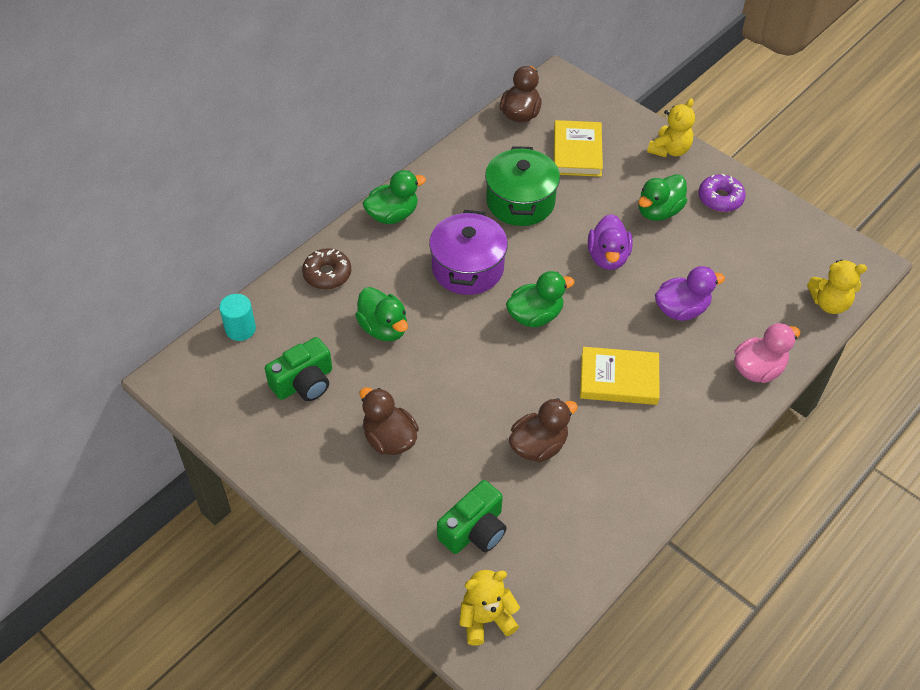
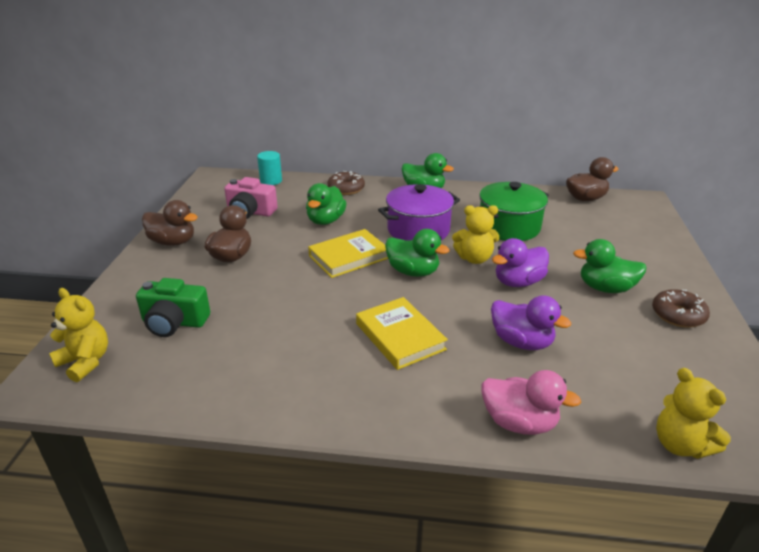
camera: 55 degrees right, 20 degrees down
green camera [265,337,332,401] -> pink camera [224,177,278,219]
brown duck [509,398,578,462] -> brown duck moved to [142,200,198,246]
yellow book [554,120,603,177] -> yellow book moved to [308,229,388,278]
yellow teddy bear [647,98,695,157] -> yellow teddy bear moved to [452,205,499,264]
purple donut [699,174,746,212] -> brown donut [652,289,710,328]

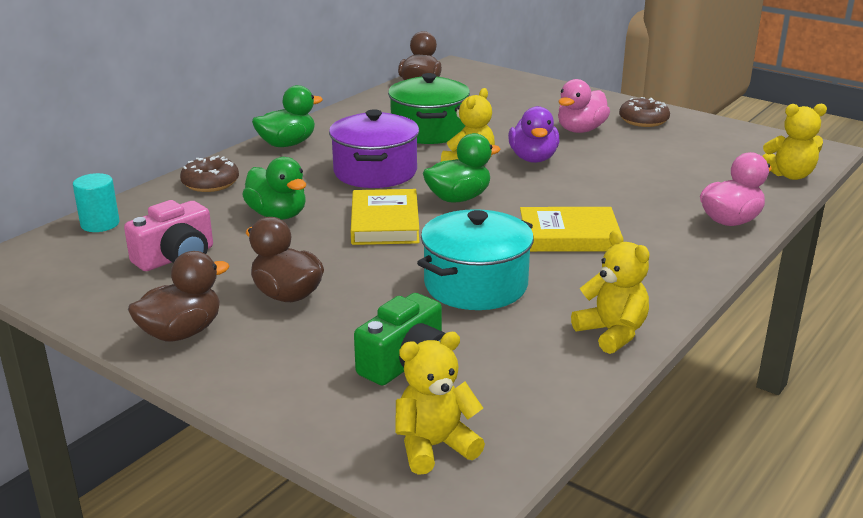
camera: 60 degrees left, 5 degrees down
purple duck [491,295,571,350] -> none
green duck [573,239,647,293] -> pink duck [558,79,610,133]
none -> turquoise pot [417,209,534,310]
none -> yellow teddy bear [571,230,650,354]

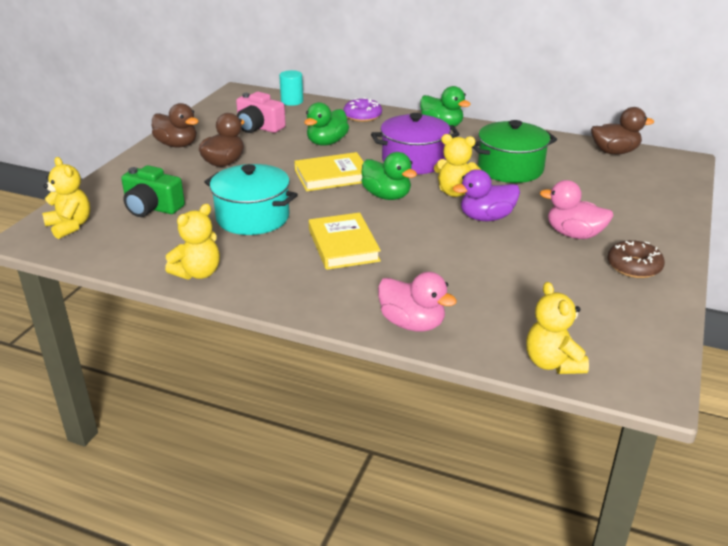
camera: 75 degrees right, 5 degrees up
brown donut [180,156,239,192] -> purple donut [343,98,382,122]

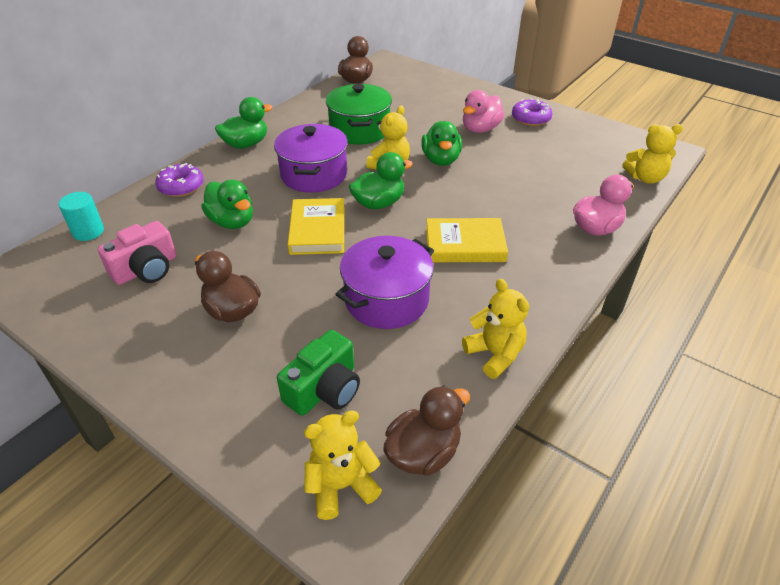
camera: 75 degrees left, 10 degrees up
brown duck [152,103,199,147] -> brown duck moved to [384,386,470,476]
turquoise pot [204,164,298,235] -> purple pot [335,236,434,329]
purple duck [453,169,520,221] -> green duck [421,121,462,166]
brown donut [607,240,665,278] -> purple donut [512,98,552,126]

